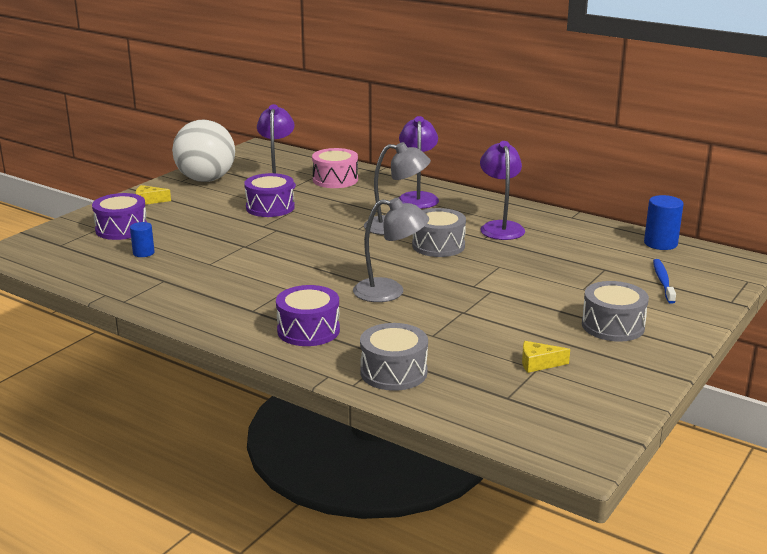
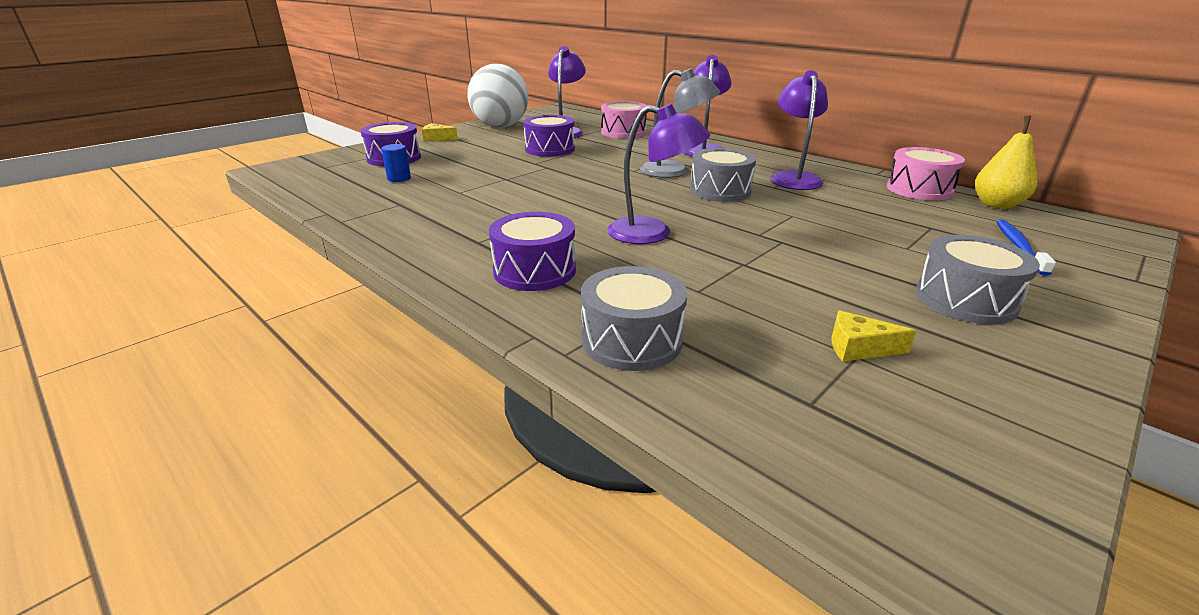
camera: 10 degrees right, 5 degrees up
grey lamp [353,197,429,302] -> purple lamp [607,104,710,244]
blue cylinder [644,195,684,250] -> yellow pear [975,116,1037,209]
none -> pink drum [886,147,965,200]

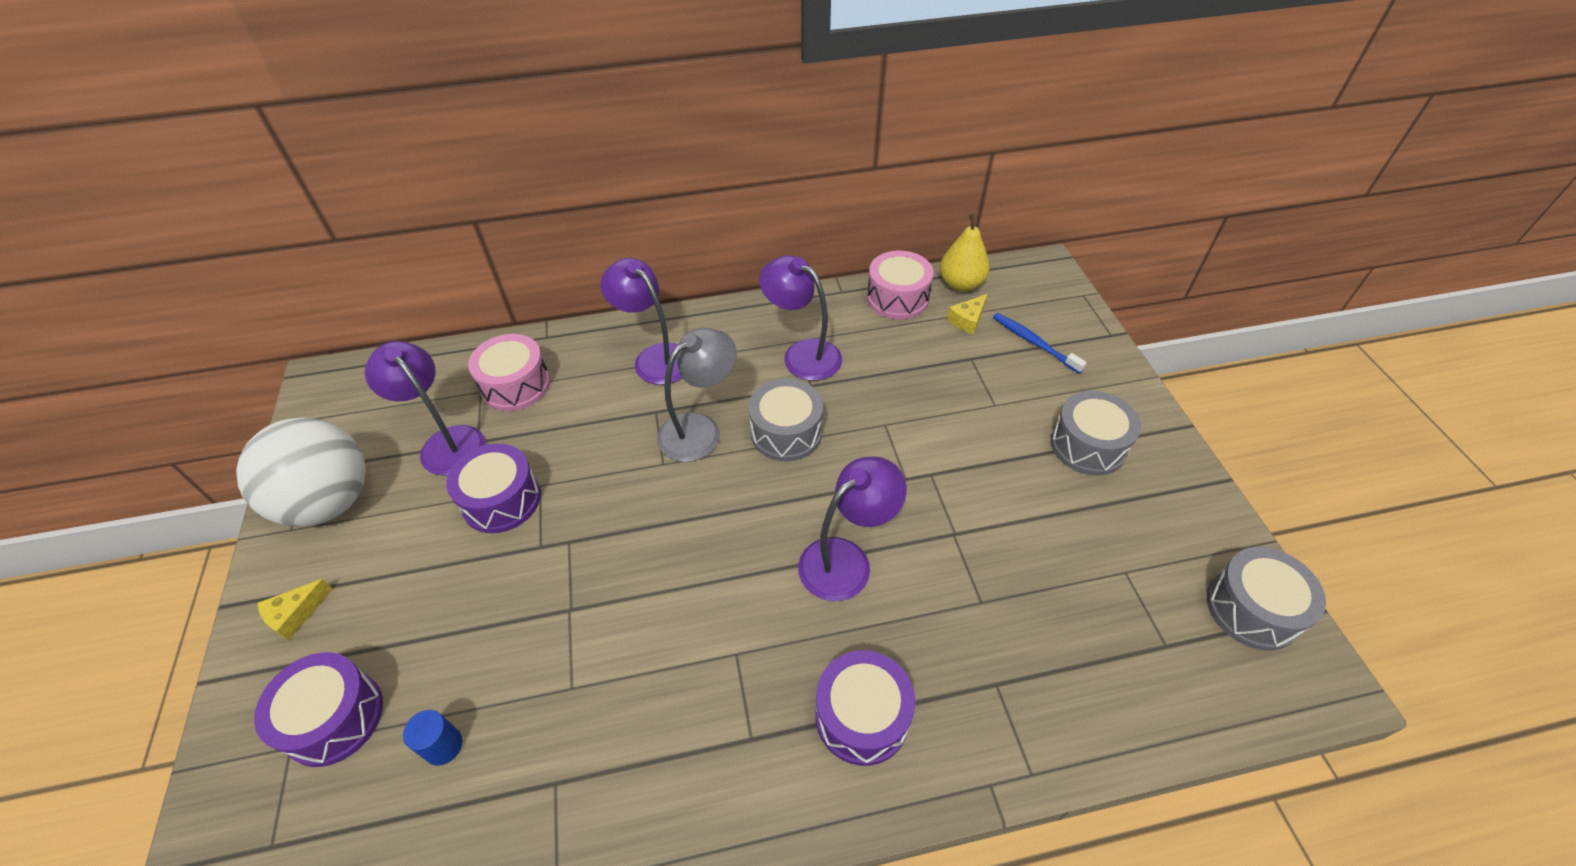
camera: 55 degrees left, 20 degrees up
grey drum [581,266,687,371] -> grey drum moved to [1207,547,1326,651]
yellow cheese [831,310,916,362] -> yellow cheese moved to [947,294,987,335]

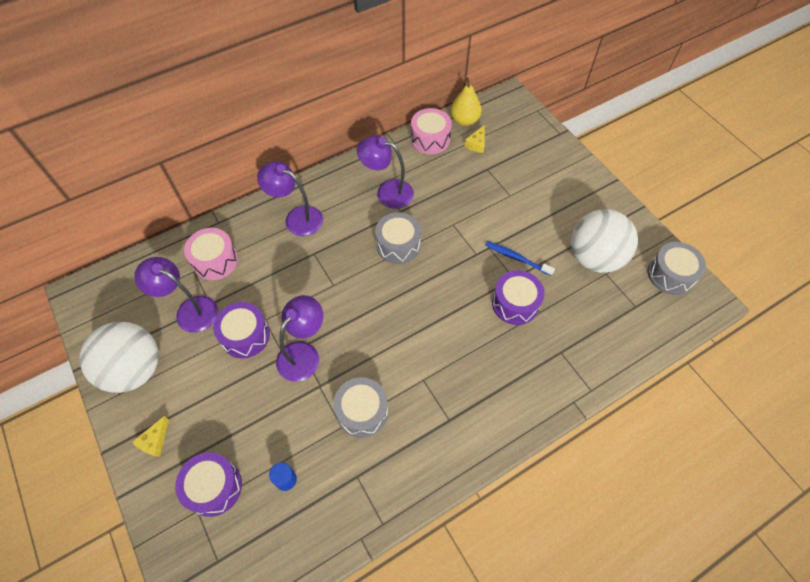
camera: 20 degrees left, 10 degrees up
grey lamp [657,328,736,462] -> none
purple lamp [798,456,907,601] -> purple lamp moved to [276,295,323,382]
purple drum [815,650,915,766] -> purple drum moved to [492,270,545,325]
blue toothbrush [993,313,1087,374] -> blue toothbrush moved to [485,241,555,276]
grey drum [1051,391,1141,476] -> grey drum moved to [333,377,388,438]
none -> white ball [571,209,638,273]

